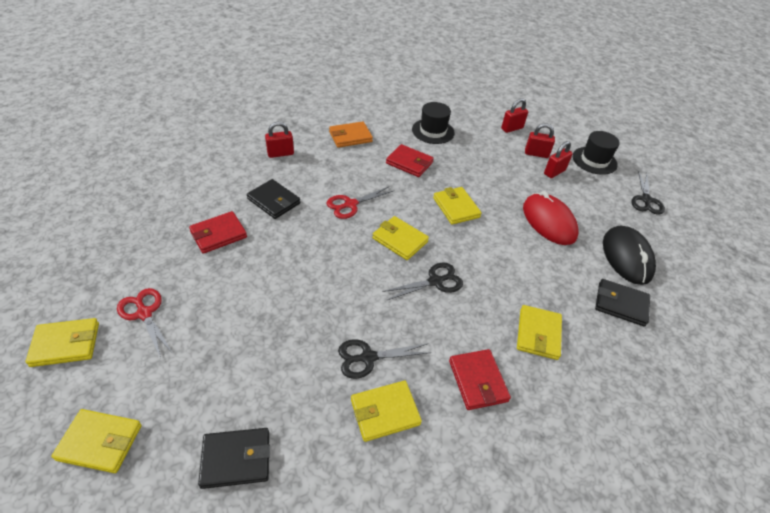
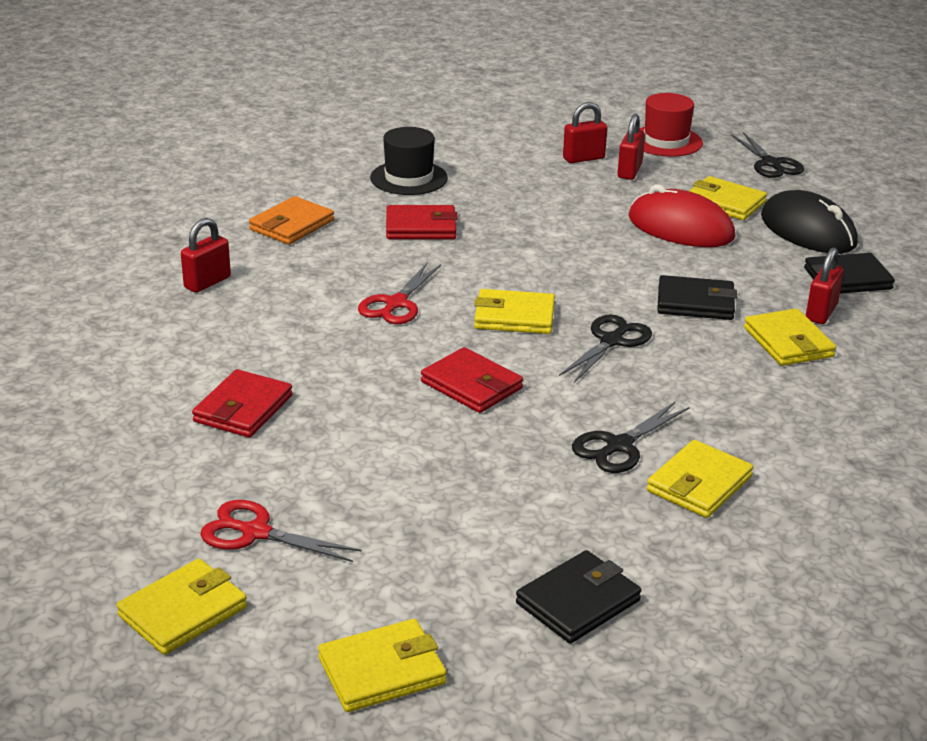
camera: 30 degrees left, 15 degrees down
black wallet [247,179,300,219] -> black wallet moved to [657,275,737,320]
yellow wallet [433,187,482,225] -> yellow wallet moved to [690,176,767,220]
red wallet [449,349,511,410] -> red wallet moved to [421,347,523,413]
red padlock [501,98,528,133] -> red padlock moved to [806,247,844,324]
black hat [573,131,620,175] -> red hat [639,93,703,157]

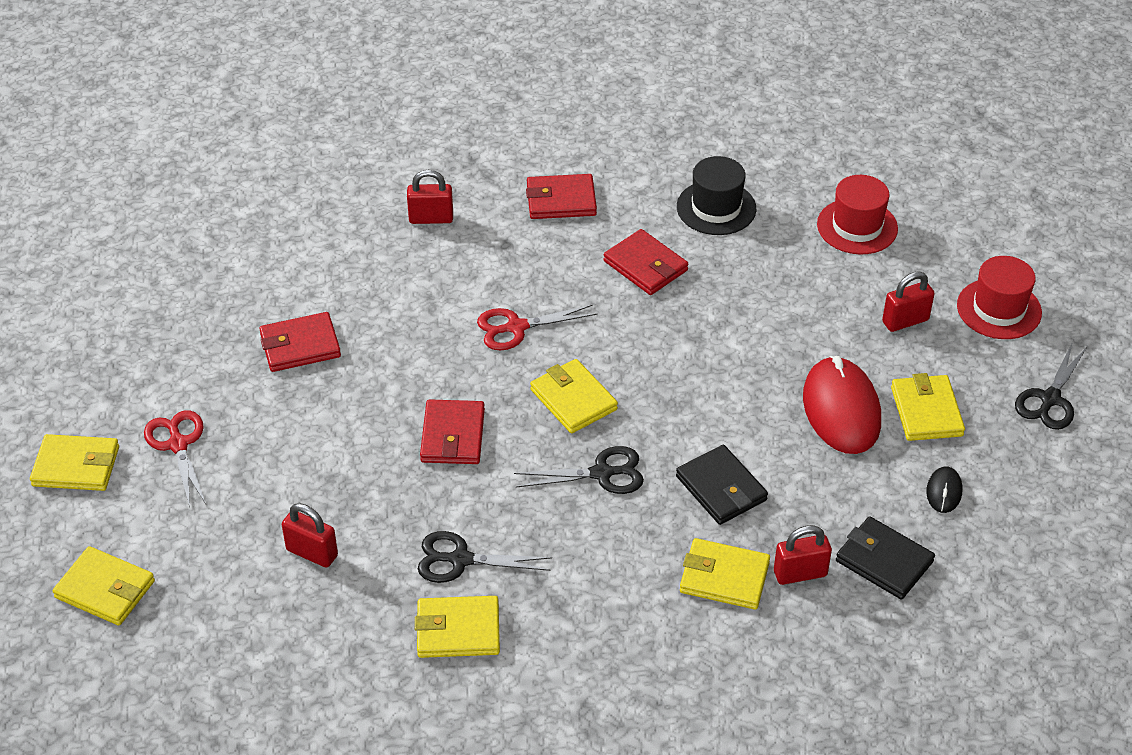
camera: 50 degrees right, 15 degrees up
orange wallet [249,196,334,244] -> red wallet [526,174,597,219]
black wallet [516,550,641,643] -> none
red padlock [563,102,607,163] -> red padlock moved to [282,503,338,568]
yellow wallet [744,309,836,366] -> yellow wallet turned 75 degrees clockwise [680,538,770,610]
black mouse [761,190,858,254] -> black mouse [926,466,962,513], size x0.46
none -> red hat [817,175,898,254]

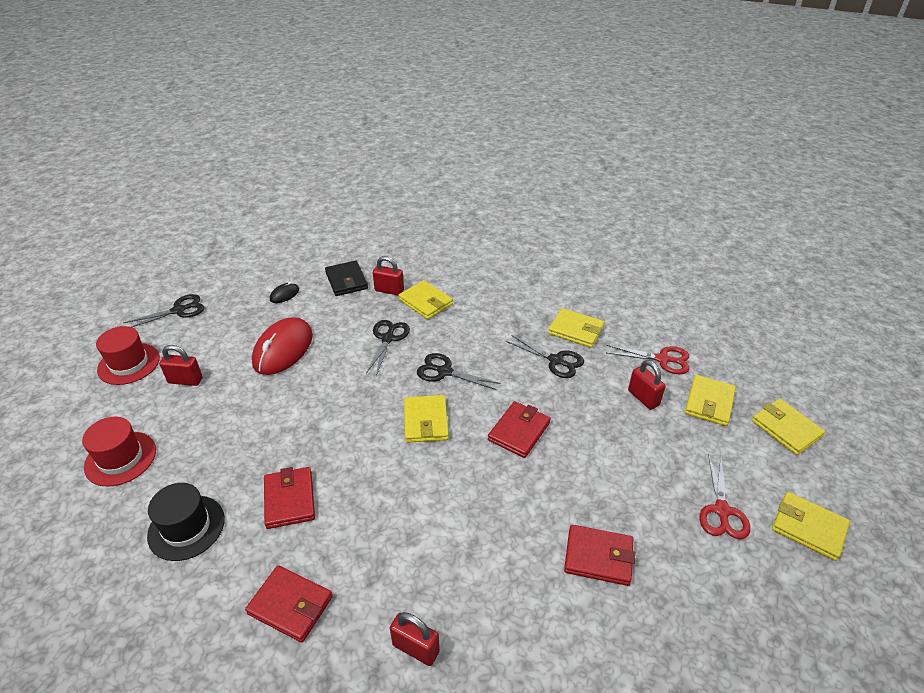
camera: 150 degrees left, 5 degrees down
red scissors [477,305,597,350] -> red scissors moved to [607,345,690,374]
black wallet [676,445,768,525] -> black scissors [366,320,410,376]
yellow wallet [891,373,965,441] -> yellow wallet moved to [685,375,736,426]

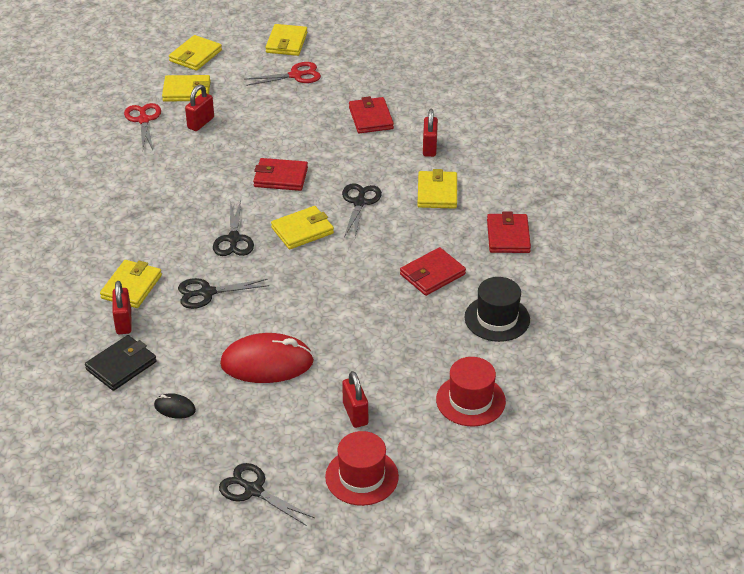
camera: 115 degrees left, 0 degrees up
red padlock [390,612,440,666] -> red padlock moved to [423,109,438,157]
black scissors [506,335,584,378] -> black scissors moved to [342,183,382,237]
yellow wallet [548,308,605,348] -> yellow wallet moved to [417,169,457,209]

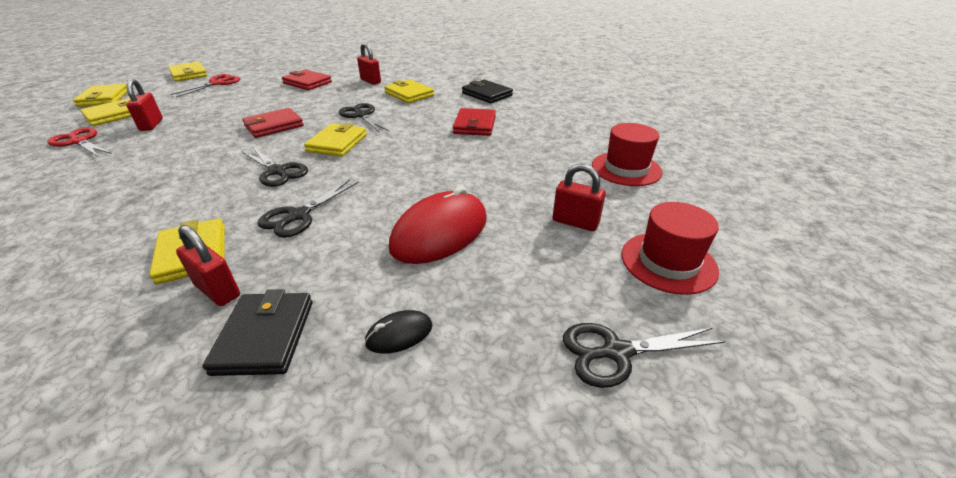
camera: 45 degrees left, 5 degrees down
black hat [464,277,530,342] -> none
red wallet [487,211,531,253] -> black wallet [462,80,513,103]

